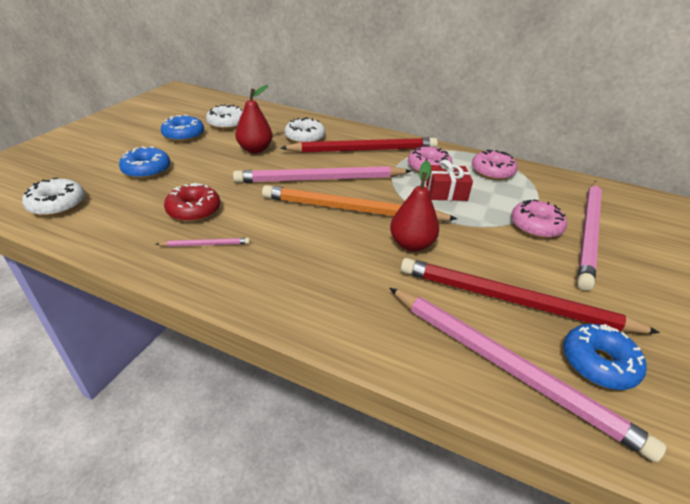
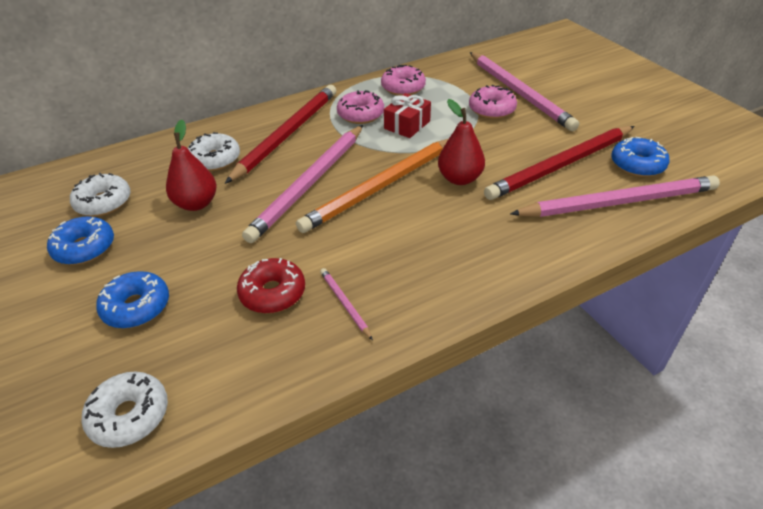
camera: 50 degrees left, 5 degrees up
pink pencil [156,238,250,247] -> pink pencil turned 60 degrees counterclockwise [320,268,373,340]

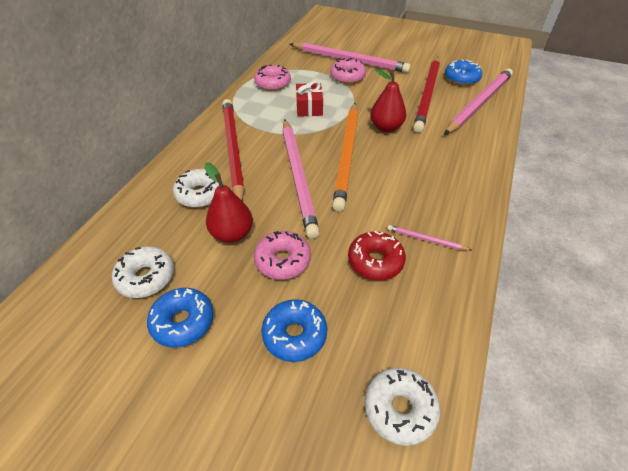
camera: 40 degrees left, 5 degrees up
pink donut [337,90,384,124] -> pink donut moved to [254,231,311,280]

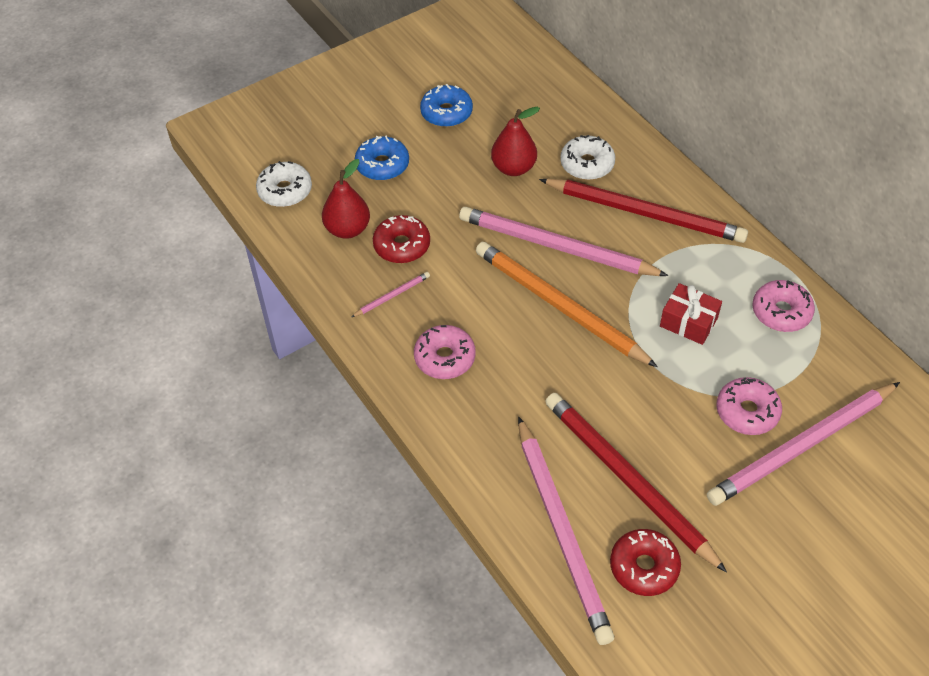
camera: 125 degrees right, 5 degrees up
white donut [112,246,174,298] -> none
pink donut [254,231,311,280] -> pink donut moved to [414,325,476,379]
red pear [370,69,406,133] -> red pear moved to [322,159,370,239]
blue donut [445,59,482,86] -> red donut [610,529,681,596]

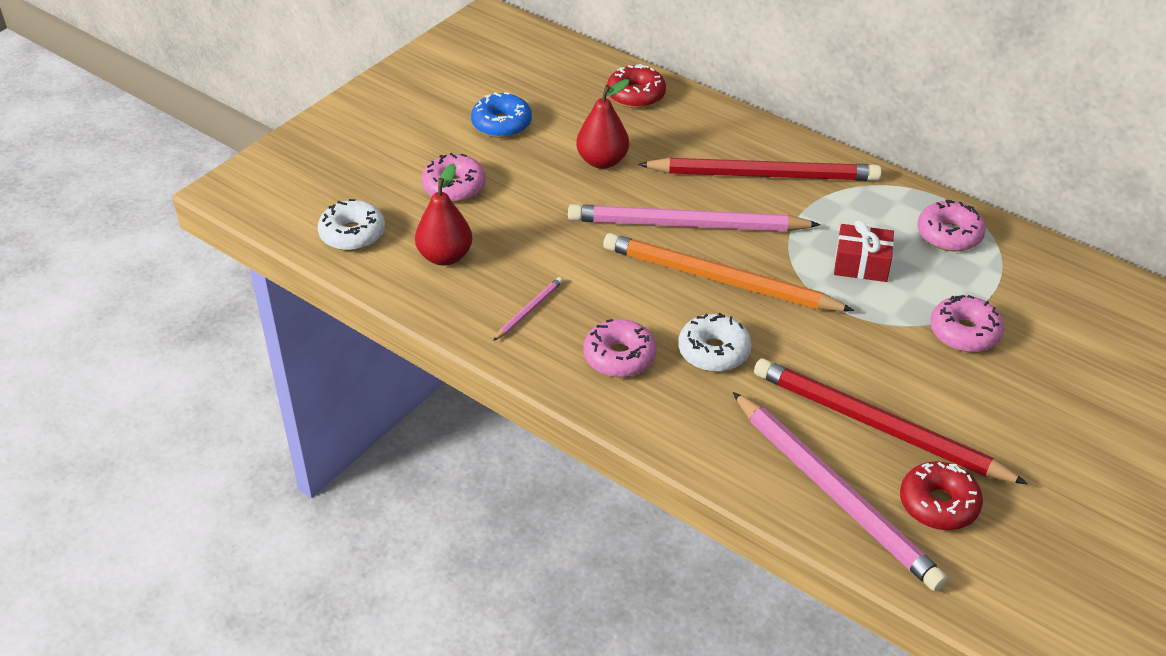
camera: 20 degrees left, 10 degrees down
blue donut [355,135,409,180] -> pink donut [421,153,486,202]
red donut [373,215,430,263] -> red donut moved to [607,64,666,108]
white donut [560,135,615,180] -> white donut moved to [678,313,752,372]
pink pencil [707,382,900,506] -> none

